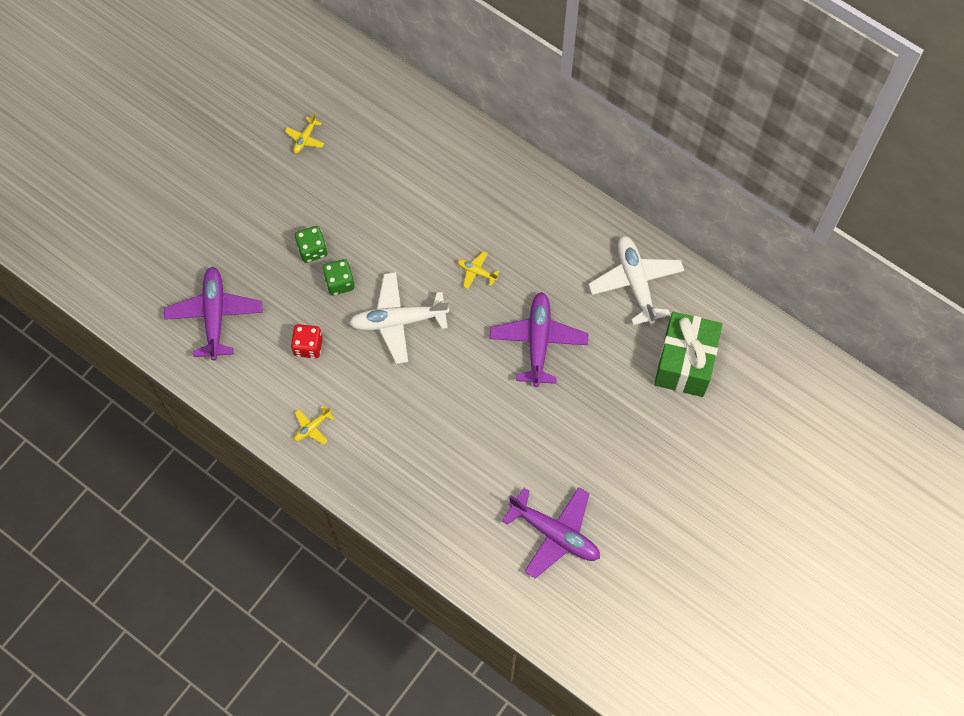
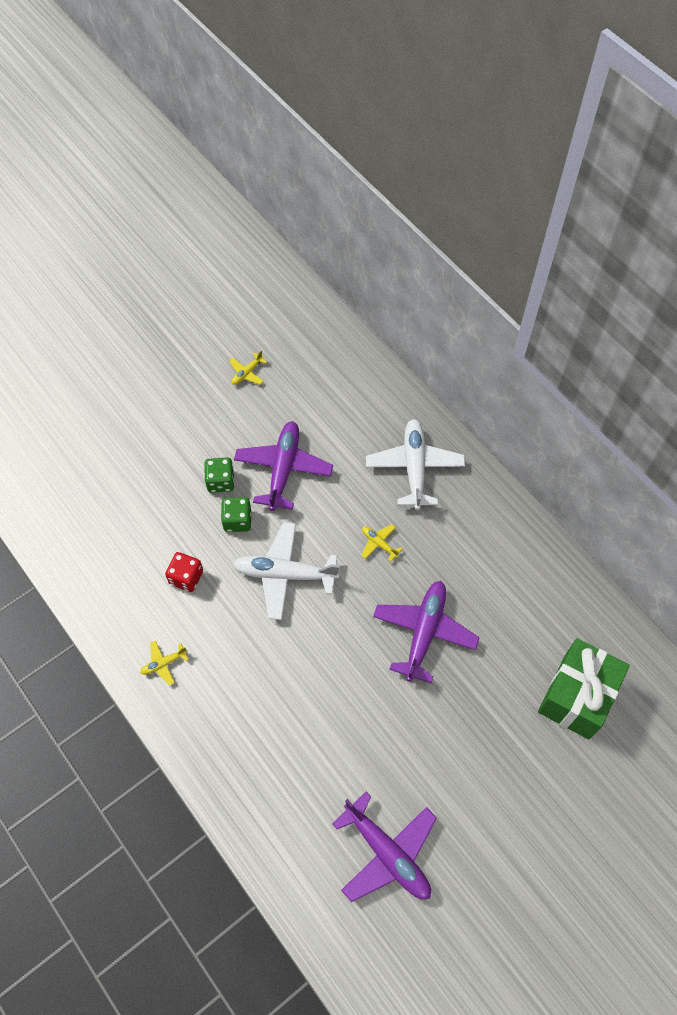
camera: 15 degrees right, 5 degrees down
purple plane [164,267,262,360] -> purple plane moved to [234,421,333,511]
white plane [588,236,685,325] -> white plane moved to [366,419,465,510]

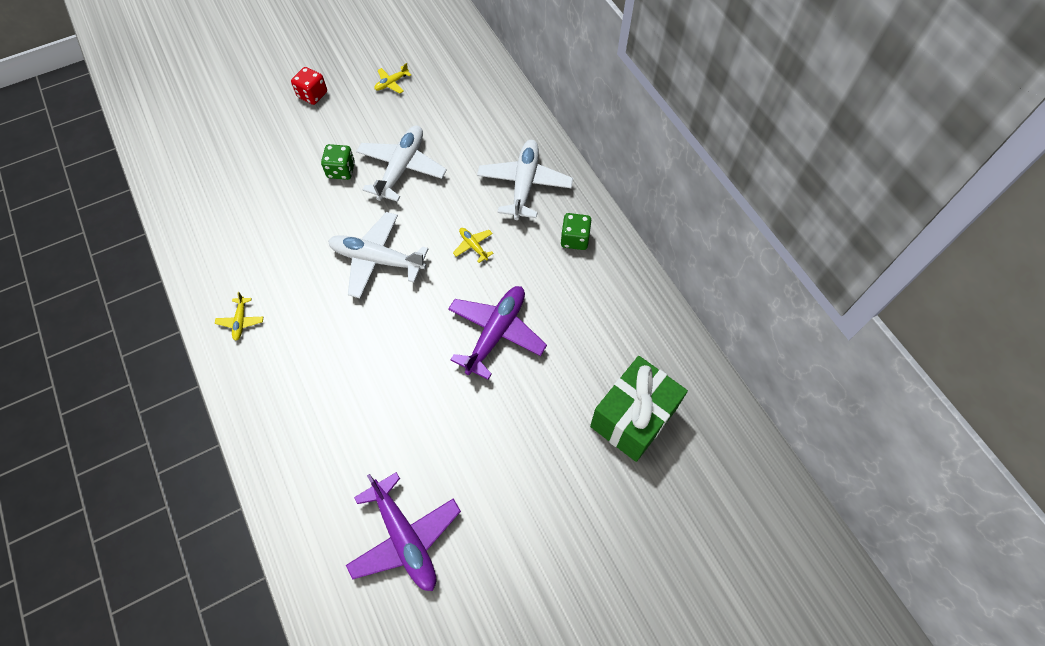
camera: 10 degrees right, 0 degrees up
yellow plane [140,641,189,685] -> yellow plane turned 75 degrees counterclockwise [215,292,263,341]
red dice [165,552,203,592] -> red dice moved to [291,67,327,105]
green dice [221,497,251,532] -> green dice moved to [561,213,591,250]
purple plane [234,421,333,511] -> white plane [356,125,447,202]

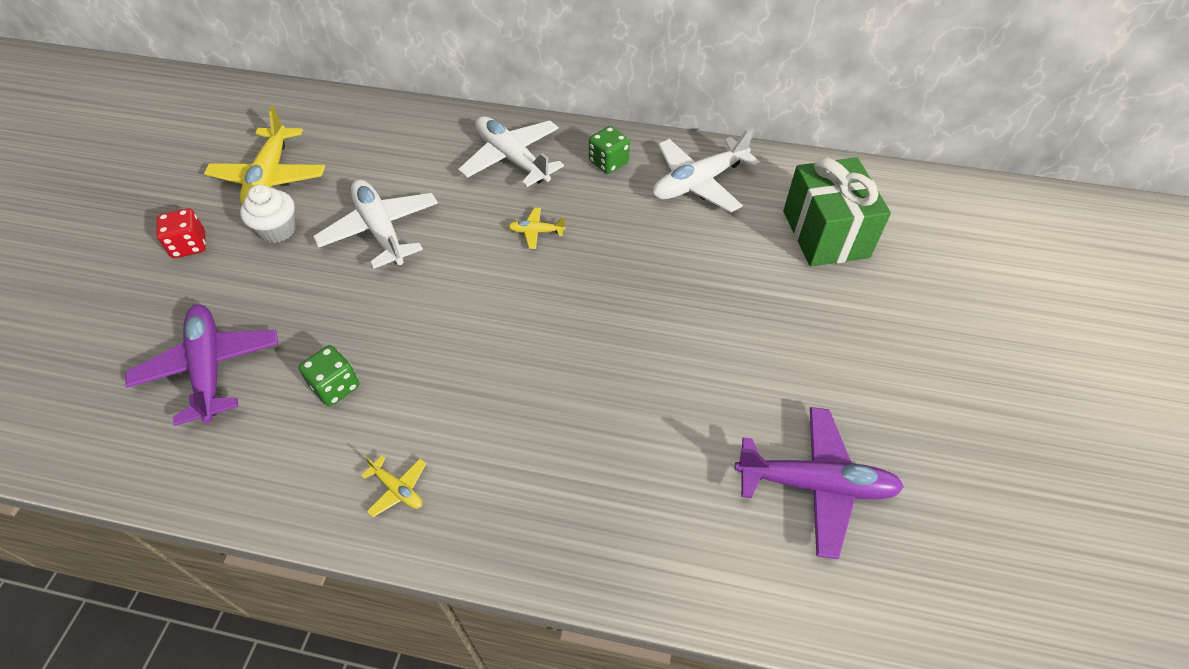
camera: 50 degrees left, 10 degrees down
green dice [321,144,355,180] -> green dice moved to [299,345,359,406]
white plane [328,212,428,298] -> white plane moved to [653,127,761,213]
yellow plane [374,63,411,93] -> yellow plane [204,106,325,204], size x2.21
purple plane [448,286,547,380] -> purple plane moved to [126,304,278,426]
none -> white cupcake [240,185,296,243]

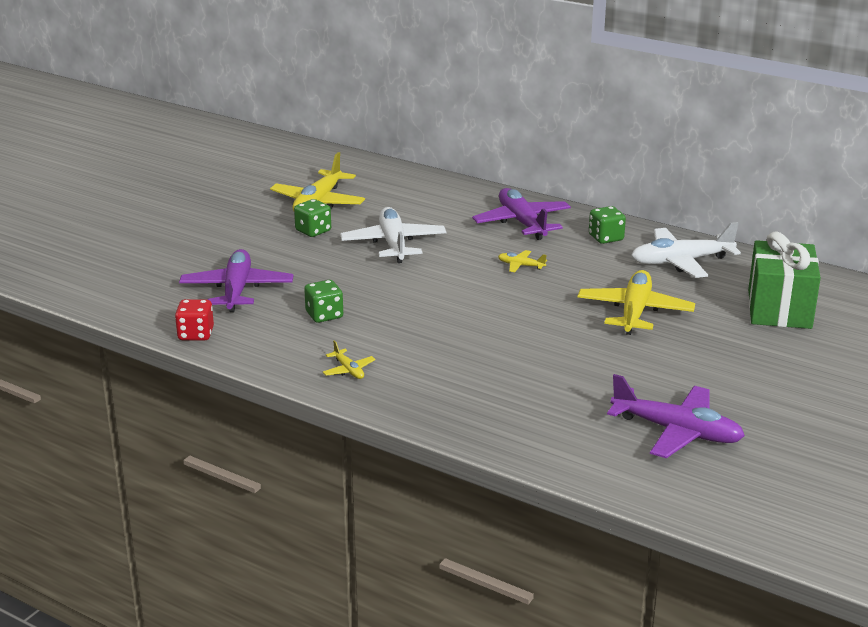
camera: 20 degrees right, 25 degrees down
red dice [156,208,206,258] -> red dice moved to [175,299,214,341]
white cupcake [240,185,296,243] -> green dice [294,199,331,237]
white plane [458,116,564,187] -> purple plane [472,188,571,240]
none -> yellow plane [578,270,695,335]

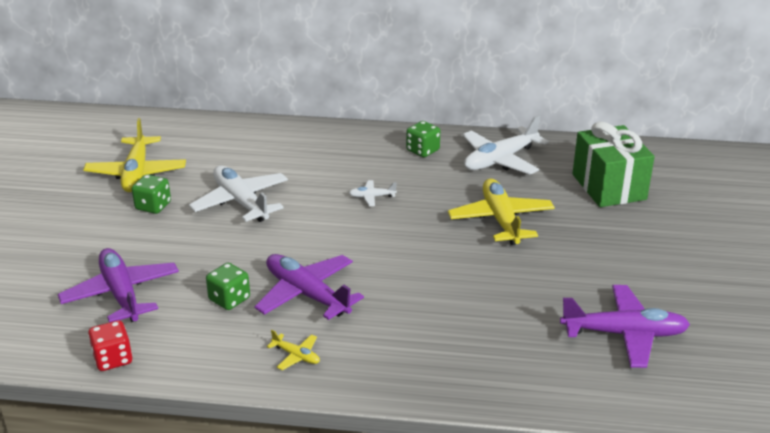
camera: 25 degrees left, 5 degrees up
purple plane [472,188,571,240] -> purple plane moved to [254,254,364,320]
yellow plane [498,250,547,272] -> white plane [349,180,397,206]

